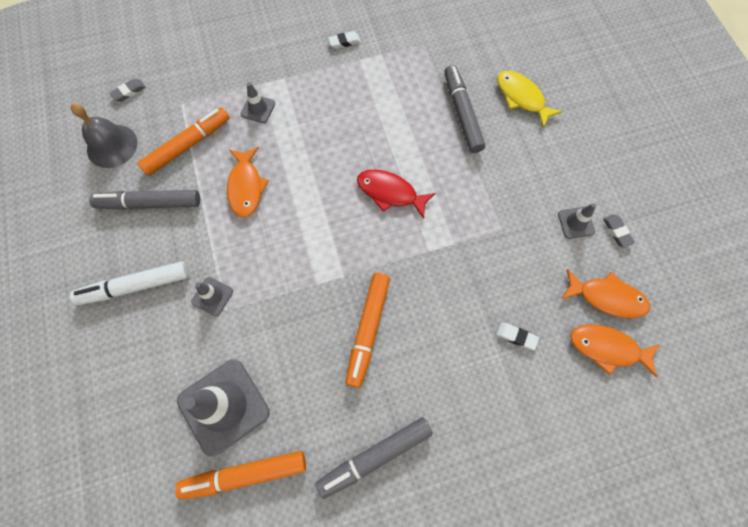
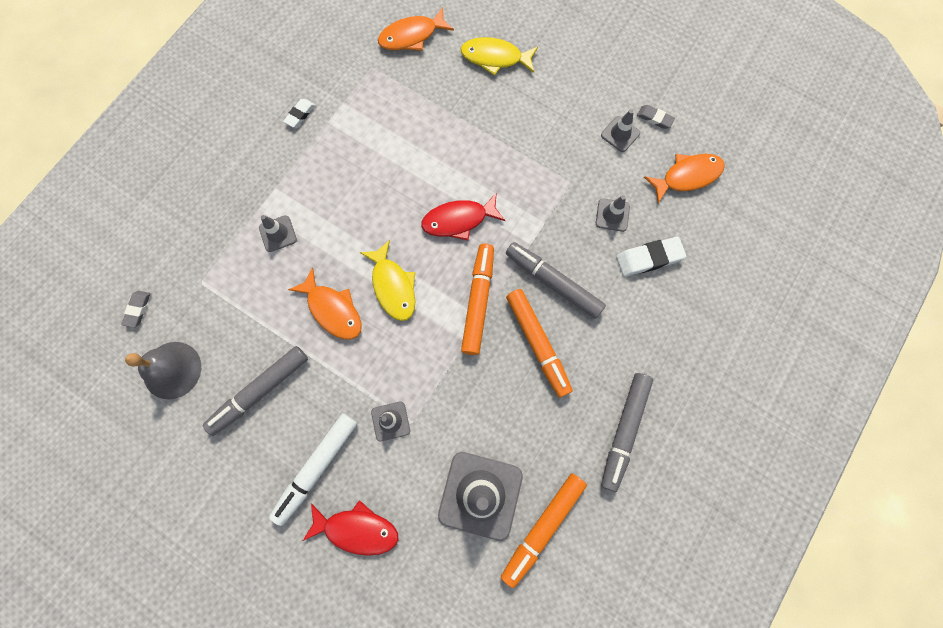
camera: 40 degrees left, 5 degrees up
orange marker [137,107,230,176] -> orange marker moved to [461,244,494,355]
grey marker [444,65,485,153] -> grey marker moved to [506,242,606,319]
white eraser [497,323,539,350] -> white eraser [616,237,686,277], size x1.70
orange fish [570,324,660,377] -> orange fish moved to [378,7,454,51]
none -> red fish [303,500,399,556]
none -> yellow fish [360,240,415,321]
none -> grey traffic cone [596,195,630,232]

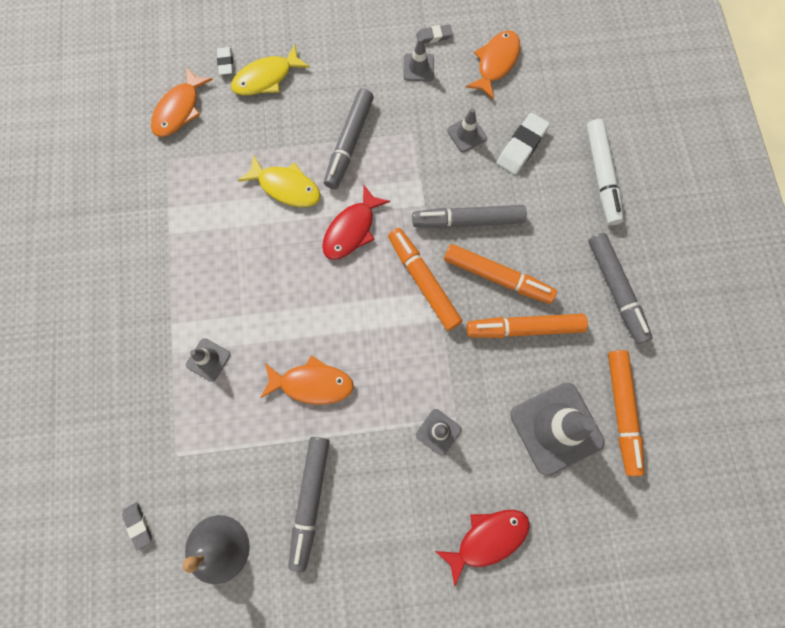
camera: 40 degrees left, 0 degrees up
white marker [269,413,357,526] -> white marker moved to [586,119,624,225]
white eraser [283,99,315,128] -> white eraser moved to [217,47,233,75]
yellow fish [360,240,415,321] -> yellow fish moved to [238,154,321,207]
none -> grey marker [324,89,374,189]
none -> orange marker [467,314,588,338]

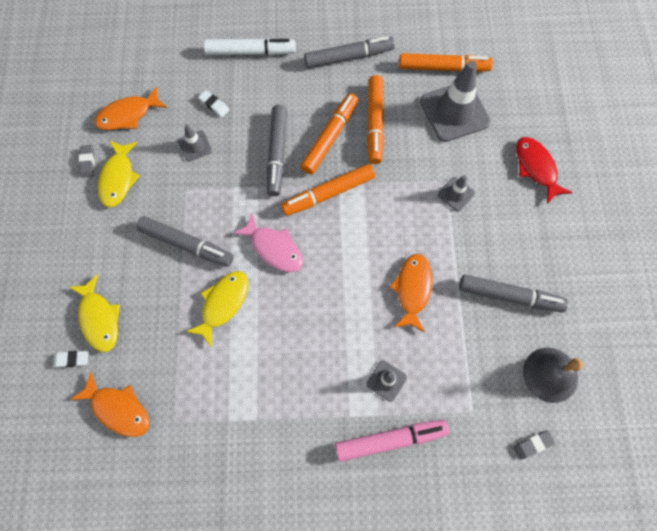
camera: 85 degrees left, 5 degrees down
red fish [322,185,390,260] -> pink fish [232,213,303,272]
grey traffic cone [404,37,434,81] -> yellow fish [98,140,140,208]
orange fish [466,30,520,100] -> orange fish turned 60 degrees counterclockwise [94,86,167,130]
white eraser [497,113,550,175] -> white eraser [198,90,229,117], size x0.59
none -> pink marker [335,420,449,462]

